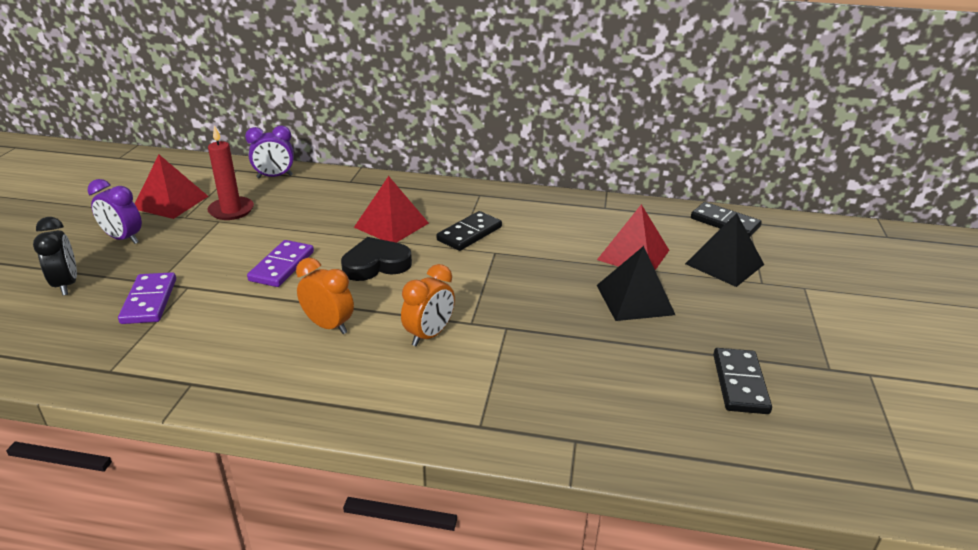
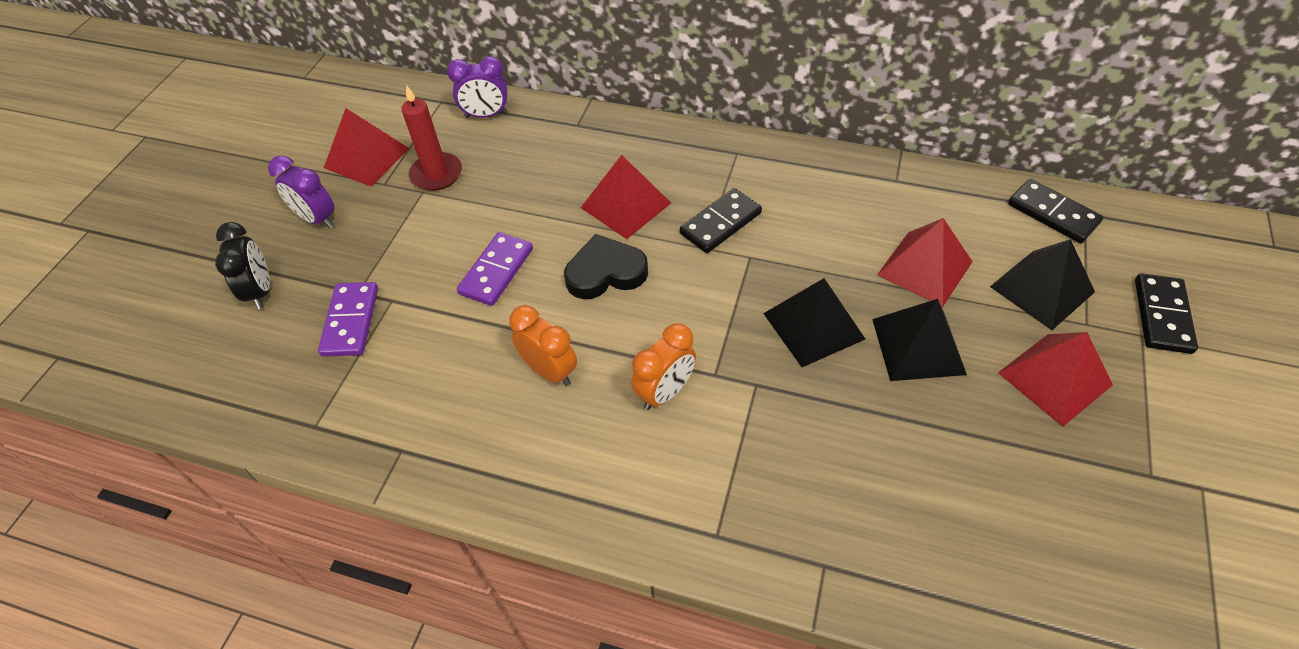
camera: 10 degrees right, 20 degrees up
black domino [713,348,772,414] -> black domino moved to [1135,273,1198,354]
none -> black pyramid [763,278,865,367]
none -> red pyramid [998,332,1113,427]

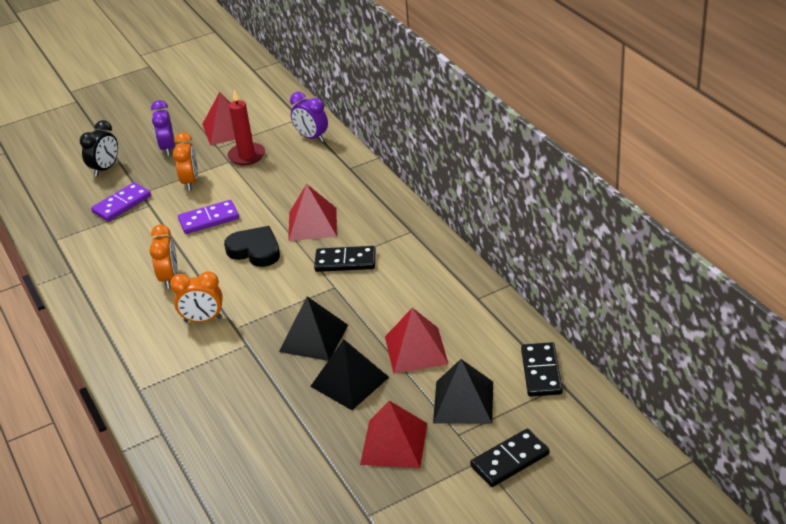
camera: 45 degrees right, 15 degrees down
none -> orange clock [173,132,198,191]

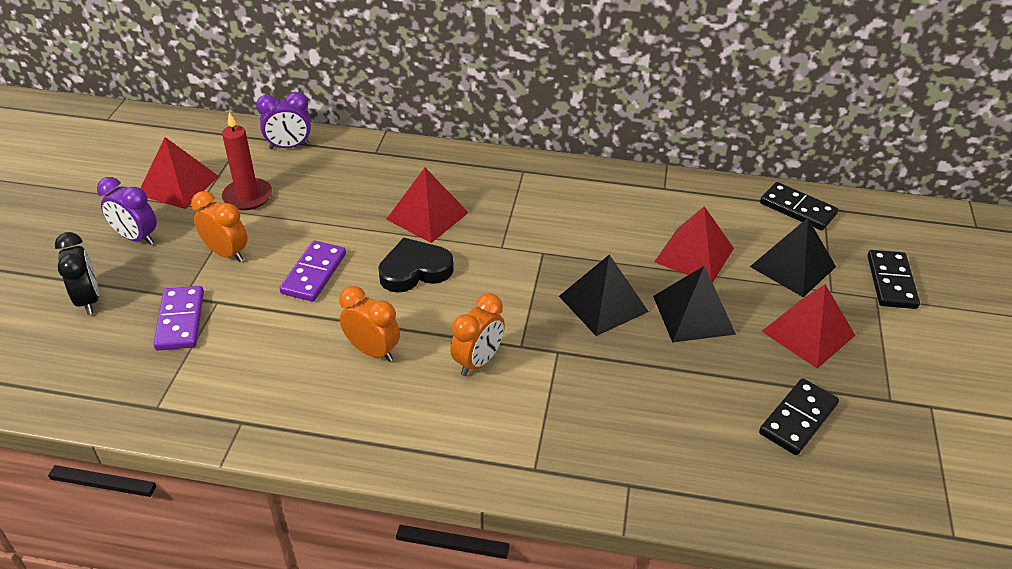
camera: 55 degrees left, 5 degrees up
black domino [314,246,376,272] -> black domino moved to [759,378,839,455]

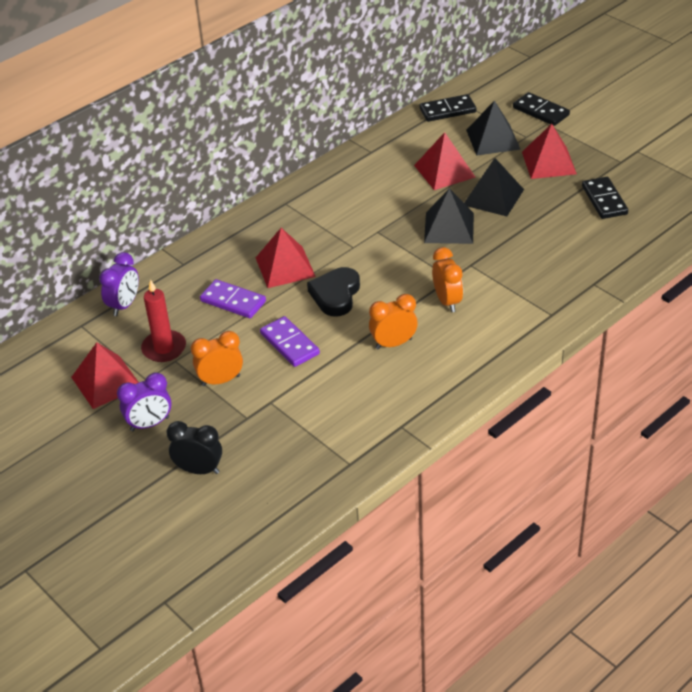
camera: 50 degrees left, 0 degrees up
purple domino [153,286,204,350] -> purple domino moved to [200,279,266,318]

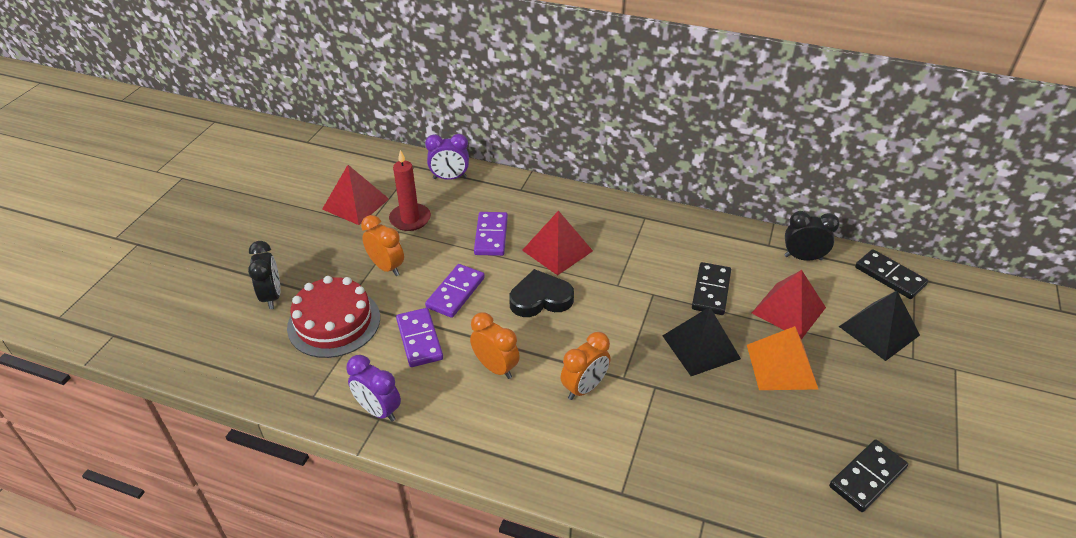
camera: 60 degrees right, 0 degrees up
purple clock [117,373,172,431] -> purple clock moved to [346,355,401,422]
black pyramid [464,158,524,216] -> orange pyramid [747,326,818,390]
black domino [513,92,570,126] -> black domino moved to [692,262,731,315]
red pyramid [522,124,577,179] -> none
none -> red cake [287,276,380,358]
none -> purple domino [396,308,443,367]
none -> black clock [784,211,840,261]

